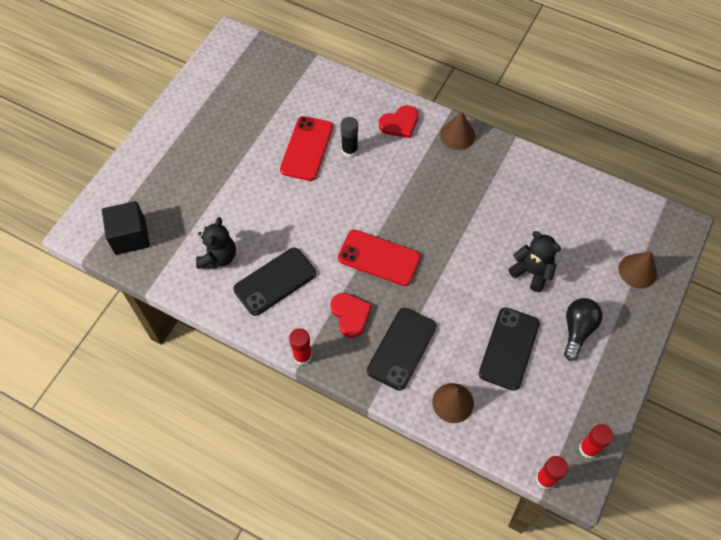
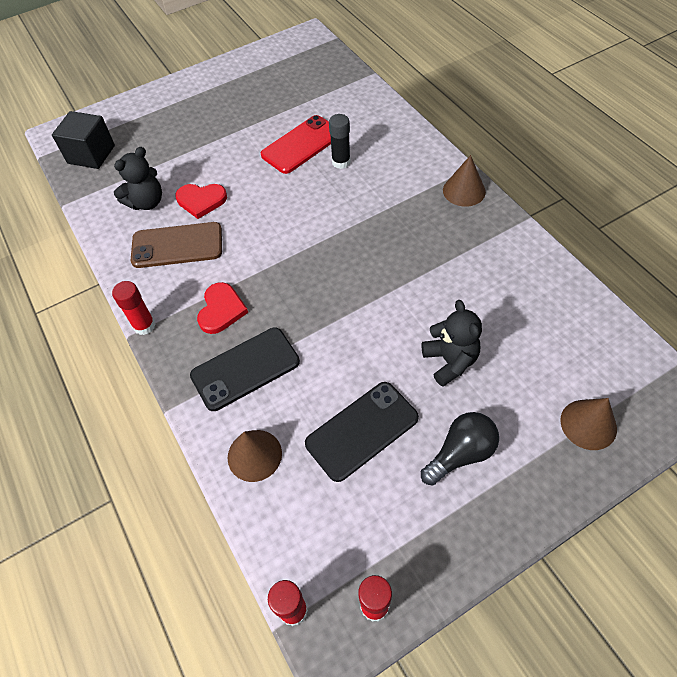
camera: 35 degrees right, 5 degrees down
black phone [233,247,316,316] -> brown phone [131,222,222,268]
red phone [338,230,421,286] -> none
red heart [379,105,418,138] -> red heart moved to [175,184,227,219]

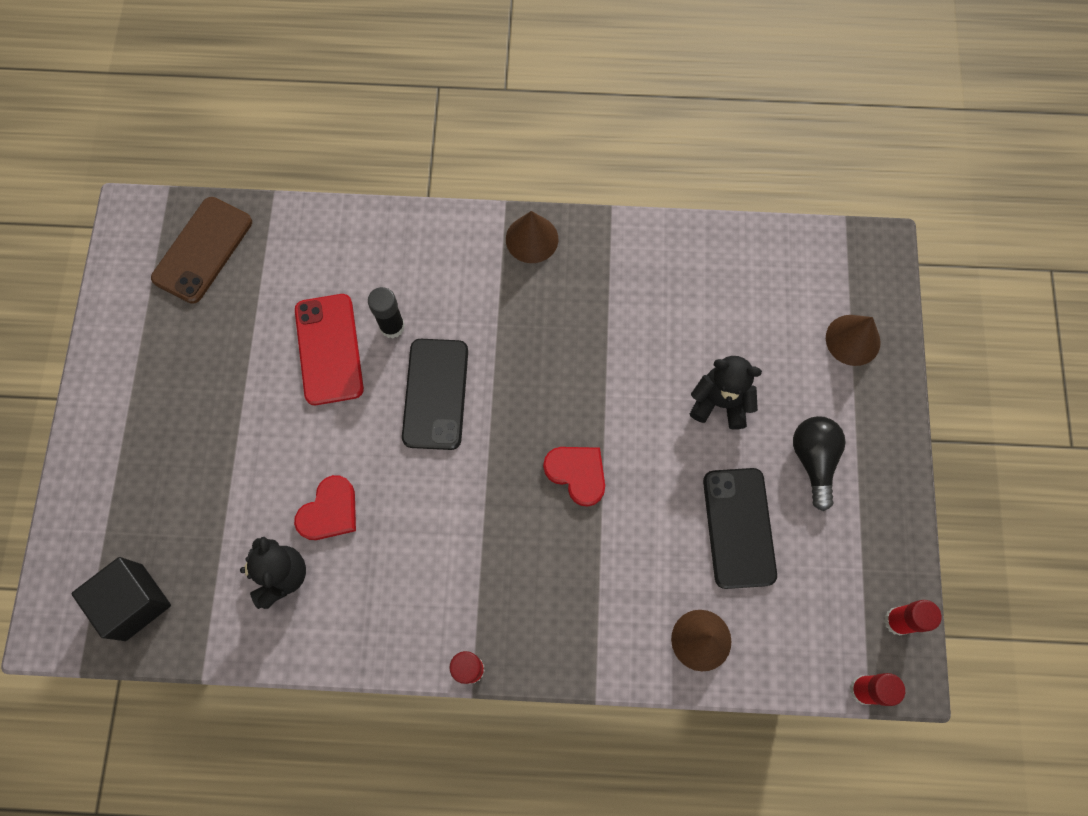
camera: 60 degrees left, 15 degrees up
brown phone [131,222,222,268] -> brown phone moved to [151,197,252,304]
black phone [190,328,300,411] -> black phone moved to [402,339,468,450]
red heart [197,282,248,334] -> red heart moved to [543,447,605,507]

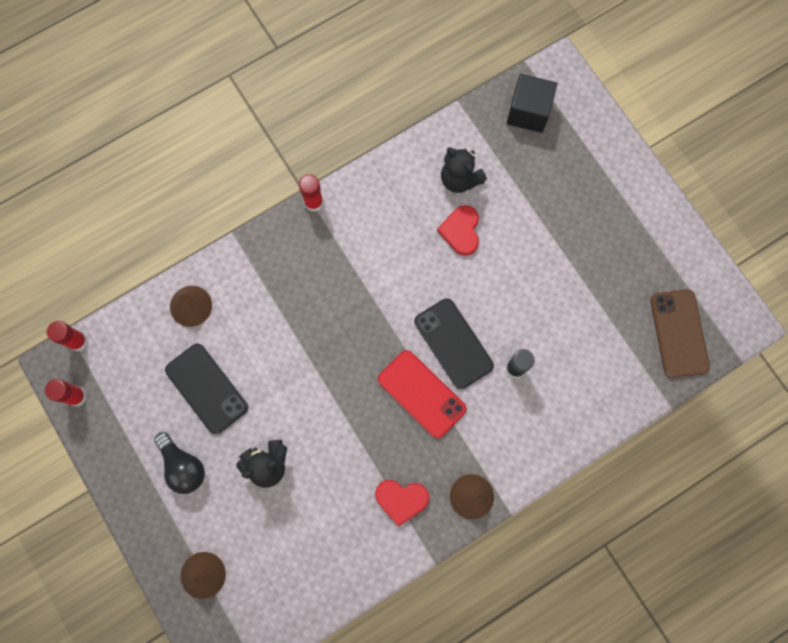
camera: 145 degrees right, 5 degrees up
red phone [295,294,364,405] -> red phone moved to [378,350,467,438]
red heart [543,447,605,507] -> red heart moved to [375,480,429,527]

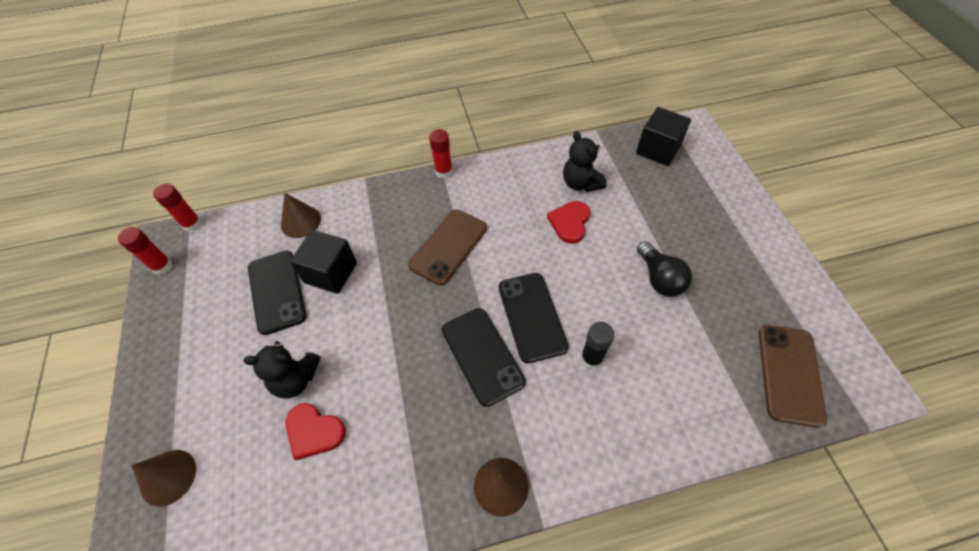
camera: 20 degrees right, 20 degrees down
black light bulb [154,432,205,494] -> black light bulb moved to [637,241,692,297]
red heart [375,480,429,527] -> red heart moved to [286,403,346,460]
red phone [378,350,467,438] -> black phone [442,308,526,407]
none -> black cube [290,230,357,294]
none -> brown phone [408,209,487,286]

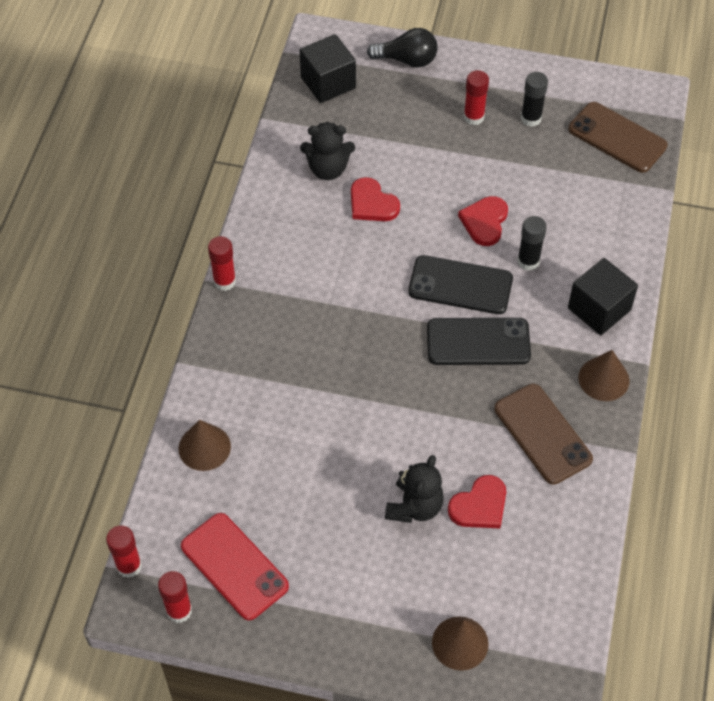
camera: 65 degrees left, 0 degrees up
black phone [248,251,307,335] -> none
black cube [290,230,357,294] -> black cube moved to [568,258,638,335]
brown phone [408,209,487,286] -> brown phone moved to [494,384,593,485]
black light bulb [637,241,692,297] -> black light bulb moved to [367,28,438,67]
none -> red phone [181,513,289,620]
none -> red heart [458,196,508,246]
none -> red glue stick [464,70,489,125]
none -> black glue stick [521,72,548,127]

